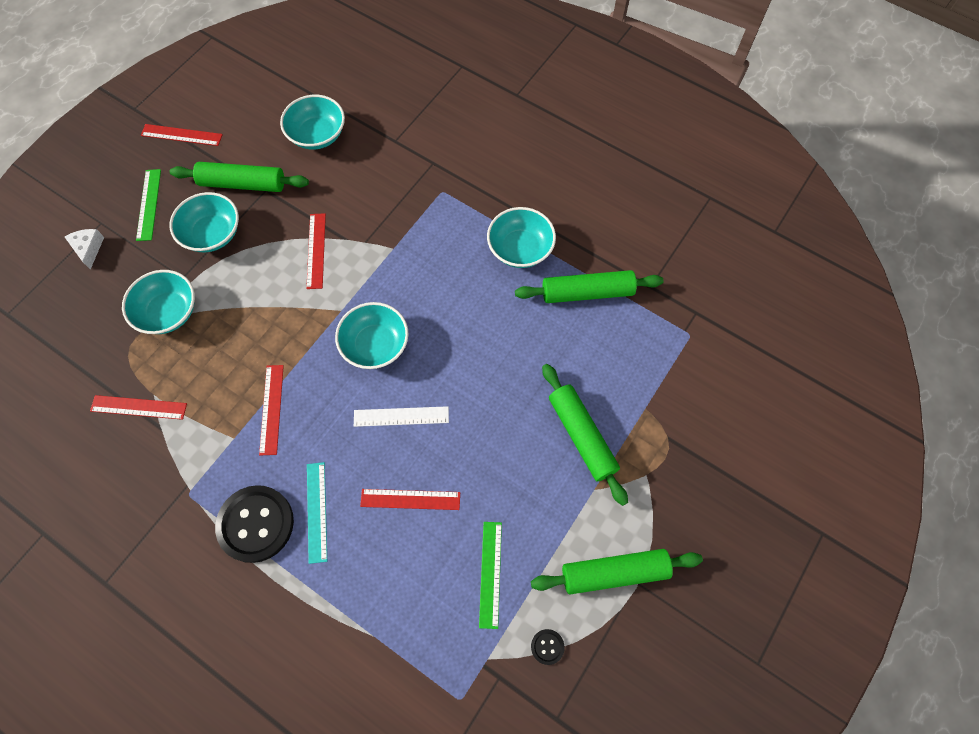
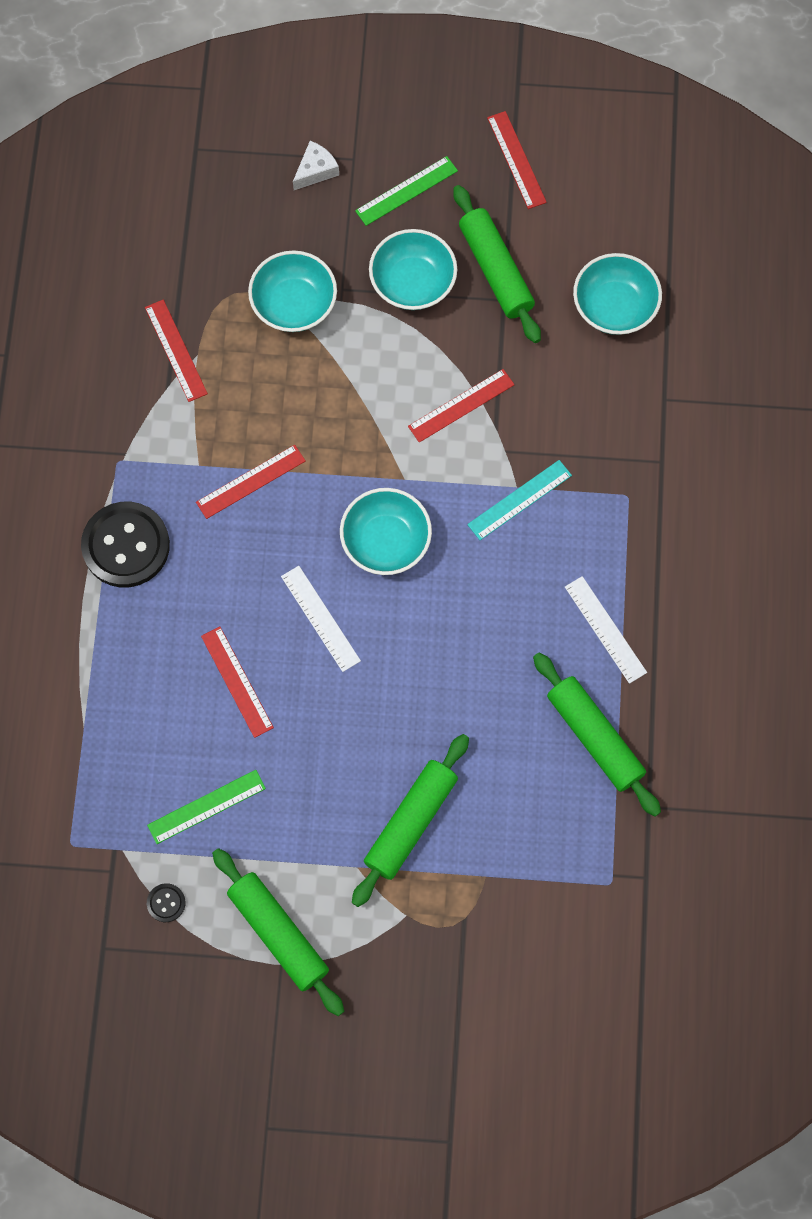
camera: 60 degrees right, 5 degrees up
turquoise ruler [307,462,327,564] -> turquoise ruler moved to [467,460,572,540]
turquoise bowl [487,207,556,268] -> white ruler [565,576,647,684]

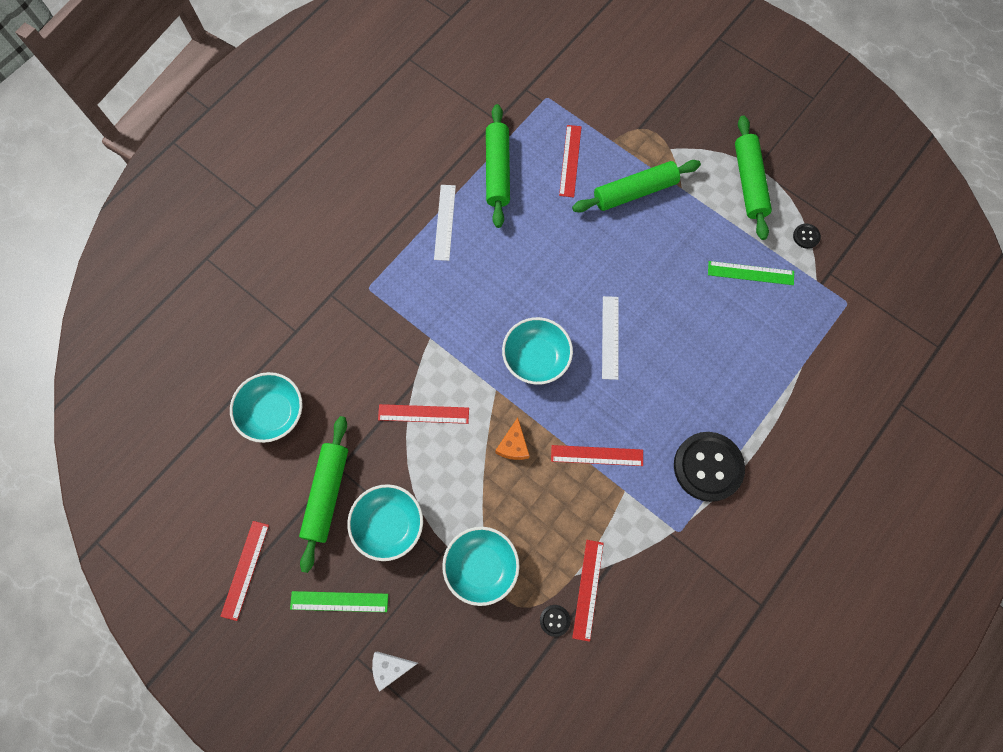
camera: 145 degrees left, 0 degrees up
red ruler [201,626,274,738] -> red ruler moved to [559,125,581,197]
turquoise ruler [467,460,572,540] -> none
none -> orange cheese [495,418,530,460]
none -> black button [540,605,571,637]

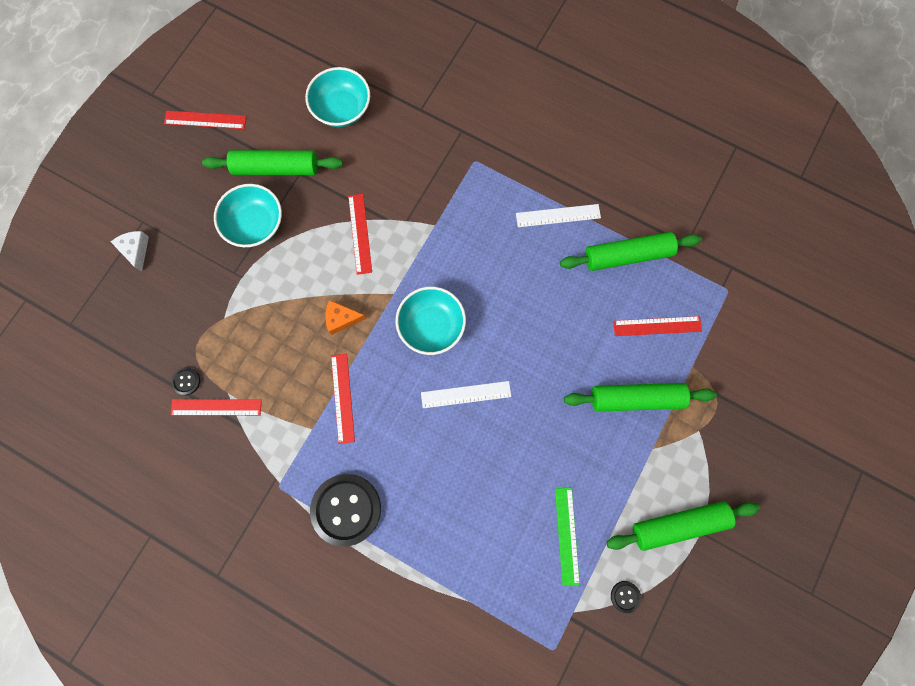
camera: 80 degrees right, 5 degrees up
green ruler [290,591,388,612] -> none
turquoise bowl [442,527,520,606] -> none
green rolling pin [572,160,701,212] -> green rolling pin turned 60 degrees counterclockwise [564,383,717,412]

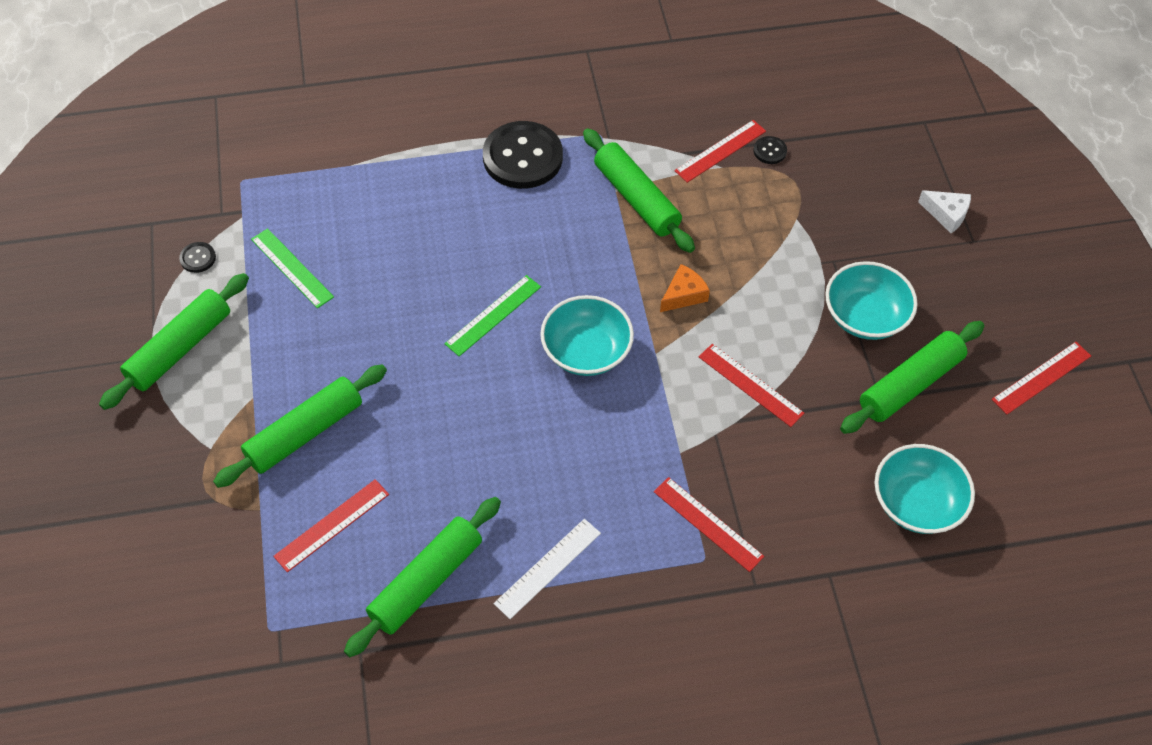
camera: 140 degrees right, 20 degrees down
red ruler [331,354,355,444] -> red ruler moved to [654,477,764,572]
white ruler [421,381,511,408] -> green ruler [445,275,541,356]
none -> green rolling pin [583,128,695,253]

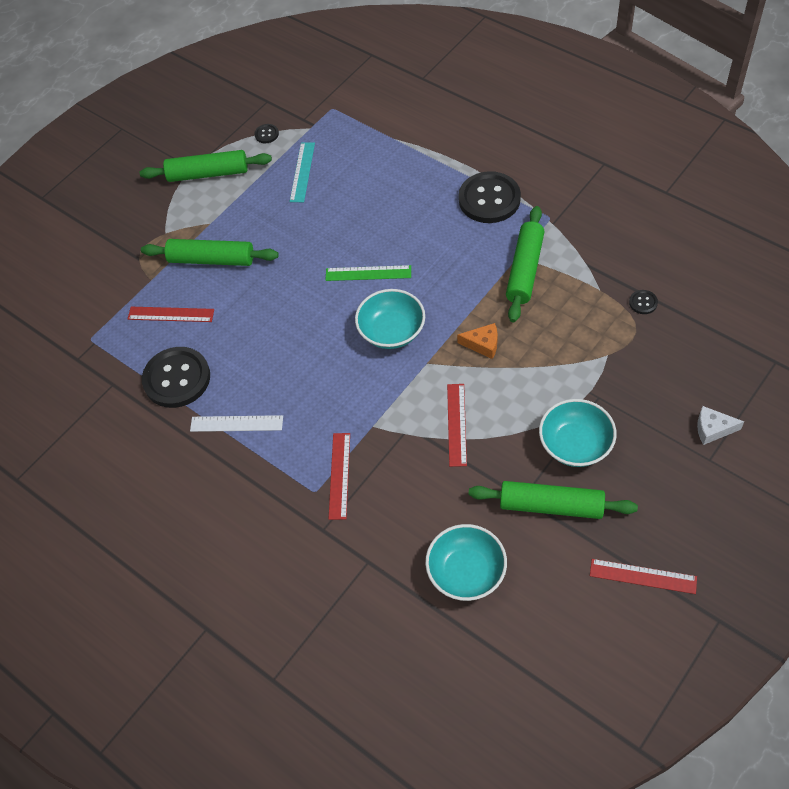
camera: 55 degrees right, 0 degrees up
green ruler [251,228,334,309] -> turquoise ruler [290,142,315,202]
green rolling pin [344,497,501,657] -> black button [142,347,210,408]
red ruler [674,120,766,183] -> none
white cheese [918,190,971,233] -> white cheese turned 105 degrees clockwise [697,406,744,445]

